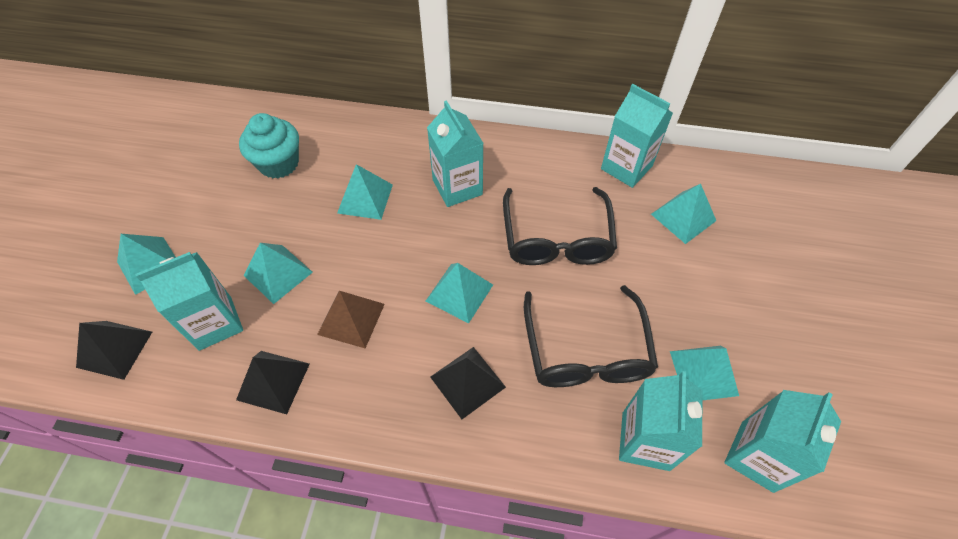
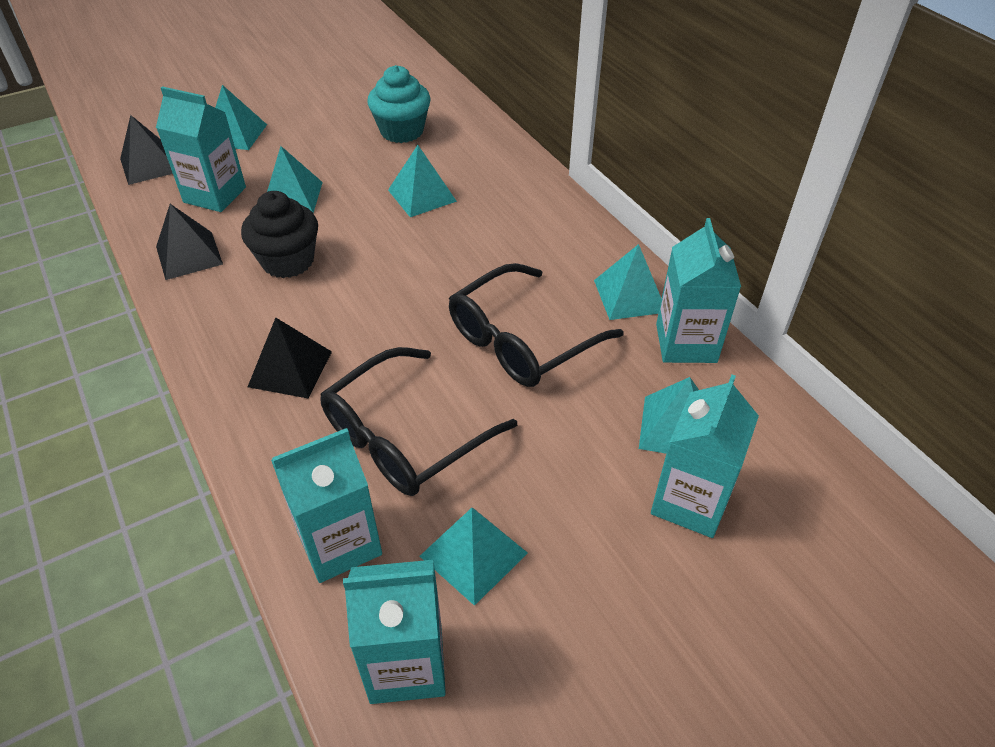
camera: 50 degrees right, 10 degrees down
brown pyramid [317,291,385,348] -> black cupcake [241,191,318,278]
turquoise pyramid [426,263,493,323] -> turquoise pyramid moved to [594,244,661,320]
turquoise carton [427,100,484,207] -> turquoise carton moved to [651,375,759,538]

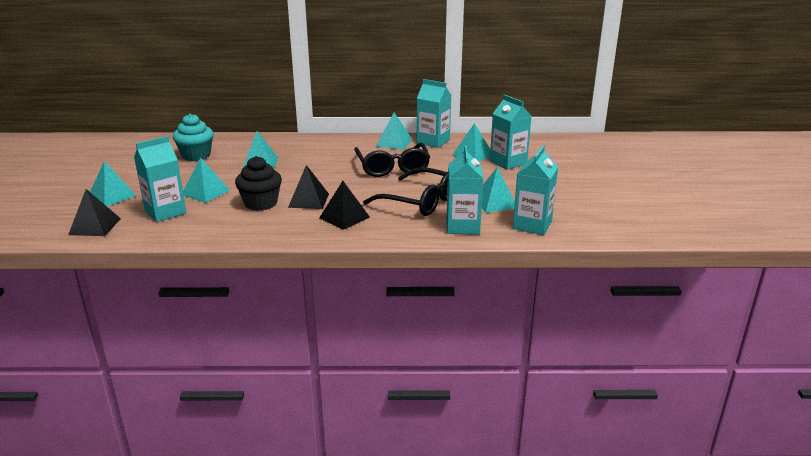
camera: 60 degrees left, 20 degrees down
black pyramid [156,204,223,280] -> black pyramid moved to [288,165,329,209]
black glasses [320,347,517,496] -> black glasses turned 45 degrees counterclockwise [363,167,448,216]

